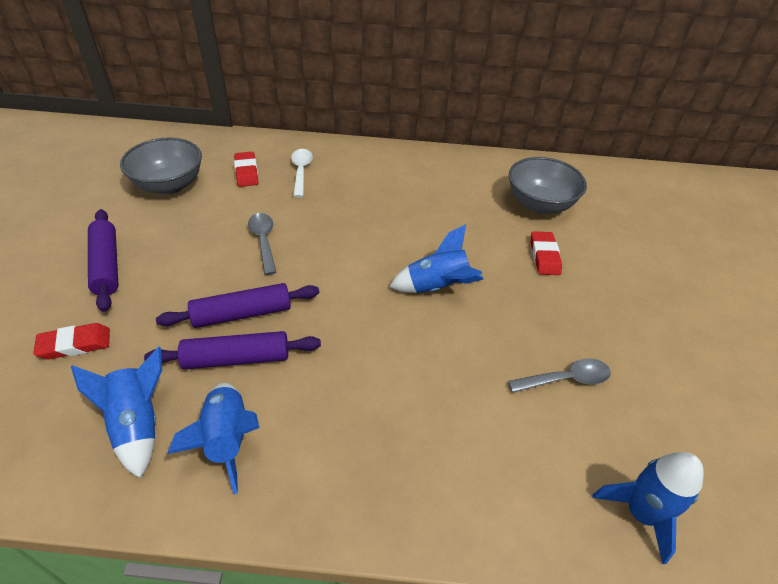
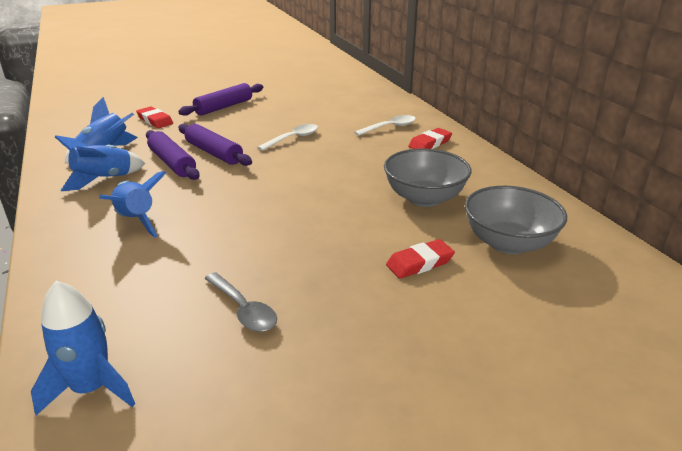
camera: 65 degrees right, 15 degrees down
grey bowl [120,138,202,195] -> grey bowl moved to [384,149,471,207]
red eraser [234,152,259,187] -> red eraser moved to [408,128,452,149]
grey spoon [248,213,276,275] -> white spoon [257,124,318,151]
blue rocket [389,224,483,293] -> blue rocket moved to [99,171,166,238]

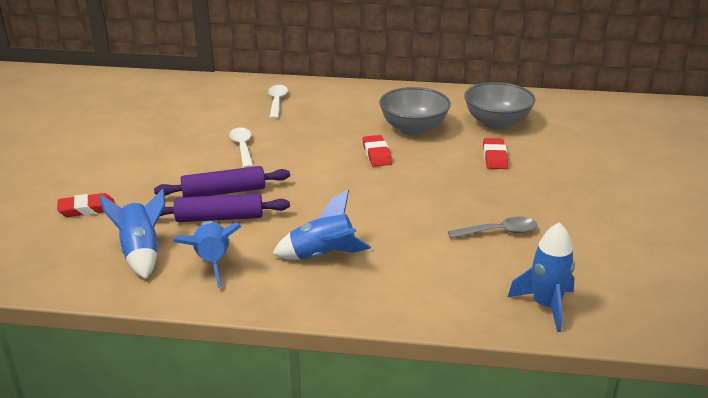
camera: 60 degrees left, 0 degrees up
purple rolling pin [178,83,263,116] -> none
red eraser [408,128,452,149] -> red eraser moved to [363,135,392,167]

